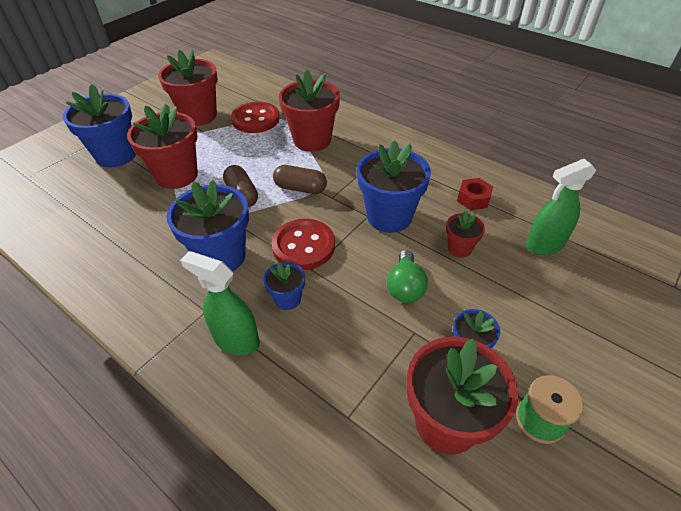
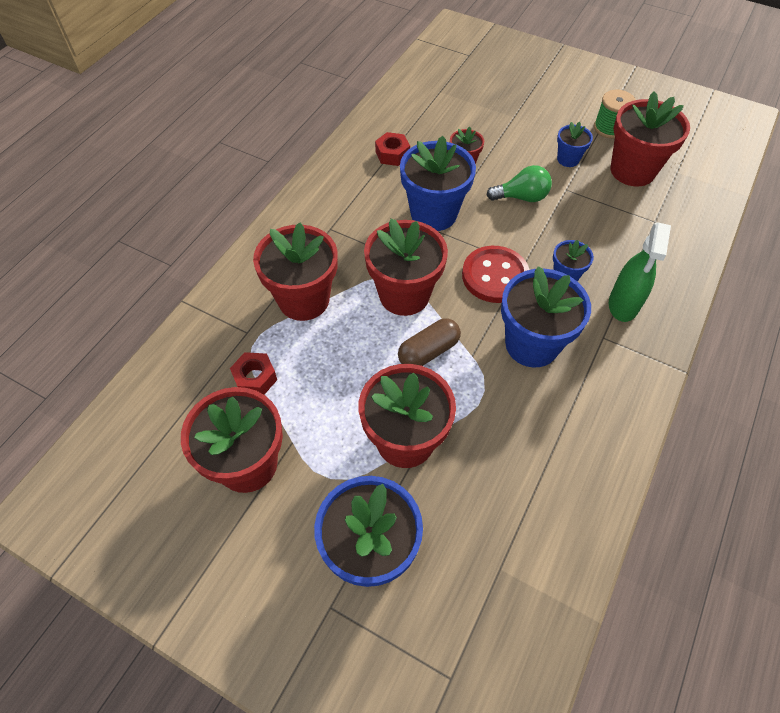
camera: 100 degrees left, 10 degrees up
red button [231,102,280,133] -> red nut [230,352,277,395]
brown capsule [273,165,327,194] -> red flower pot [364,218,448,316]
green spray bottle [526,159,596,255] -> none

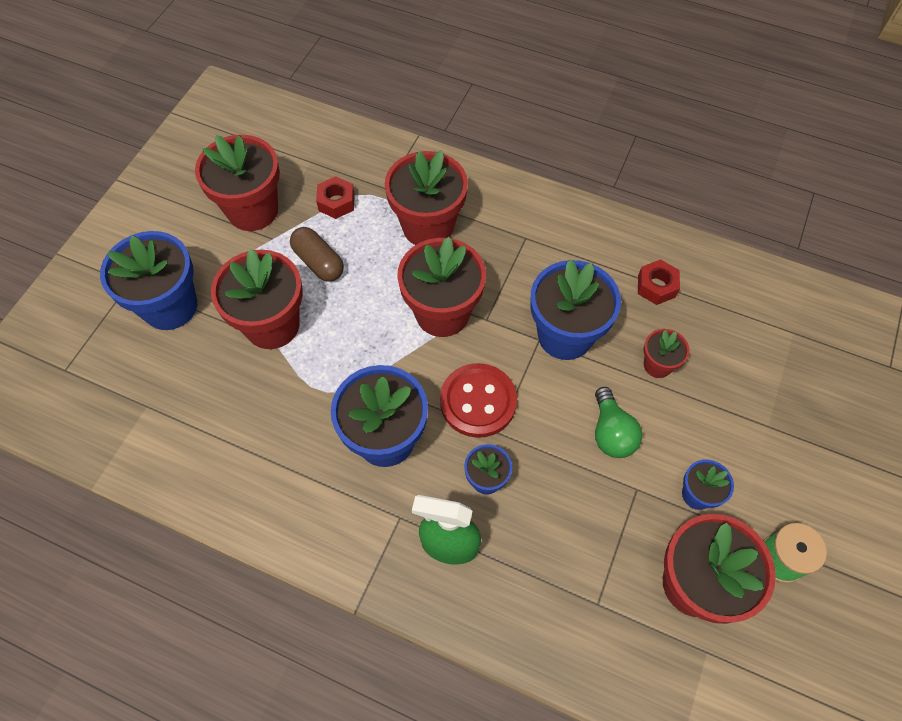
camera: 85 degrees right, 5 degrees up
brown capsule [398,318,461,366] -> brown capsule moved to [290,227,344,282]

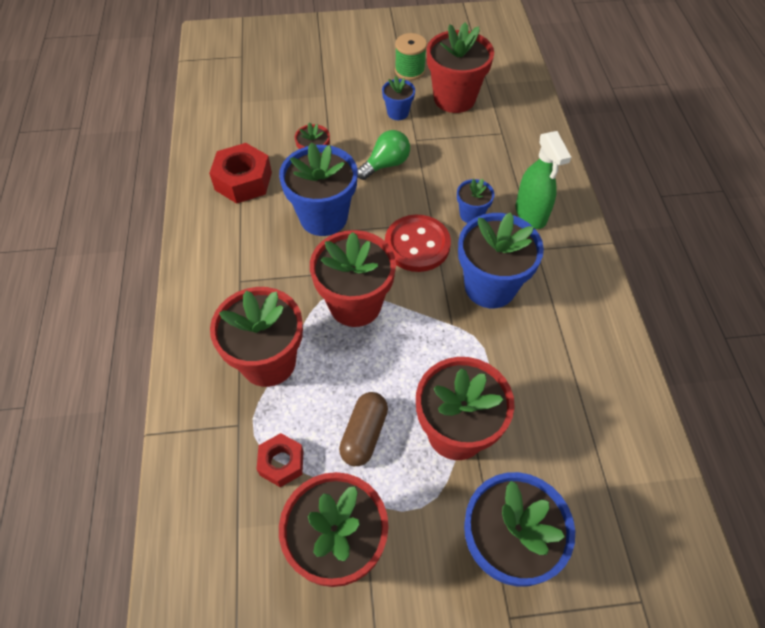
camera: 120 degrees left, 5 degrees down
red nut [638,259,680,305] -> red nut [209,143,272,204], size x1.60

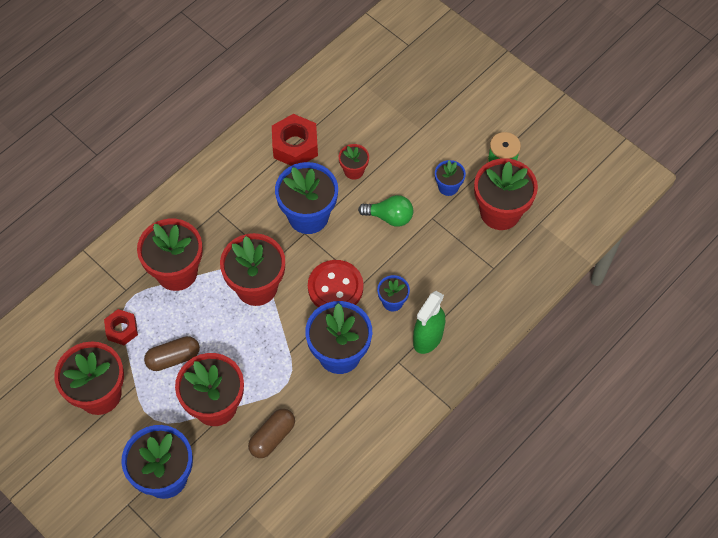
camera: 50 degrees right, 5 degrees up
none -> brown capsule [248,409,295,458]

